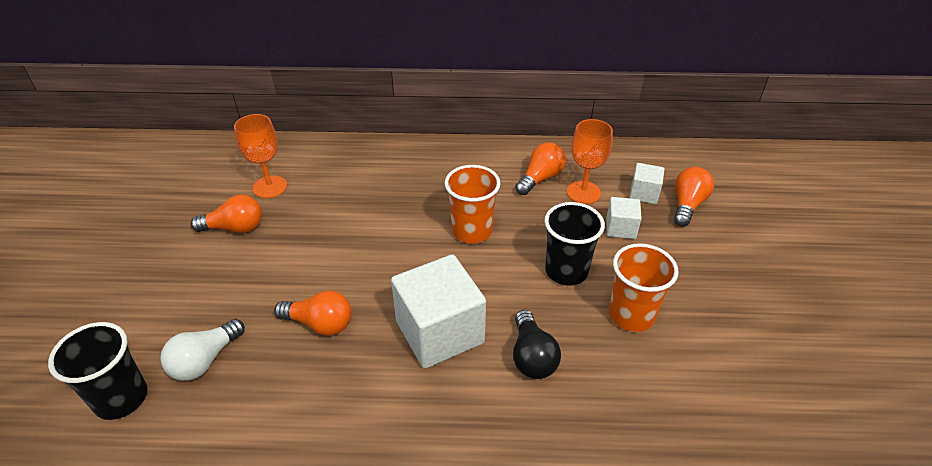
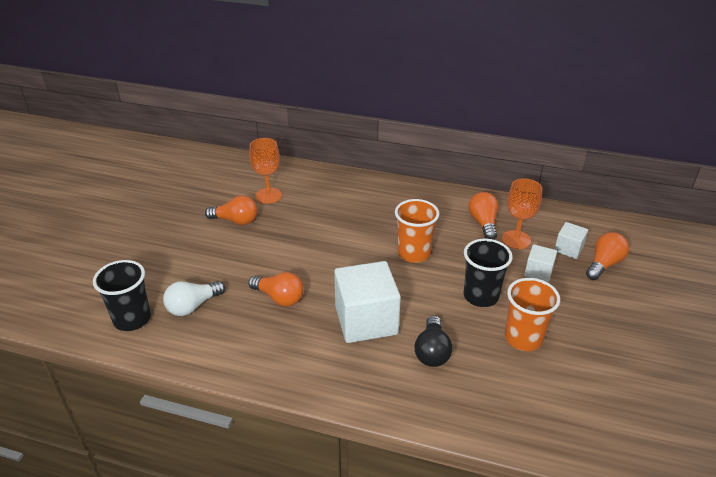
camera: 15 degrees right, 5 degrees down
orange light bulb [515,142,566,195] -> orange light bulb turned 60 degrees counterclockwise [469,192,498,240]

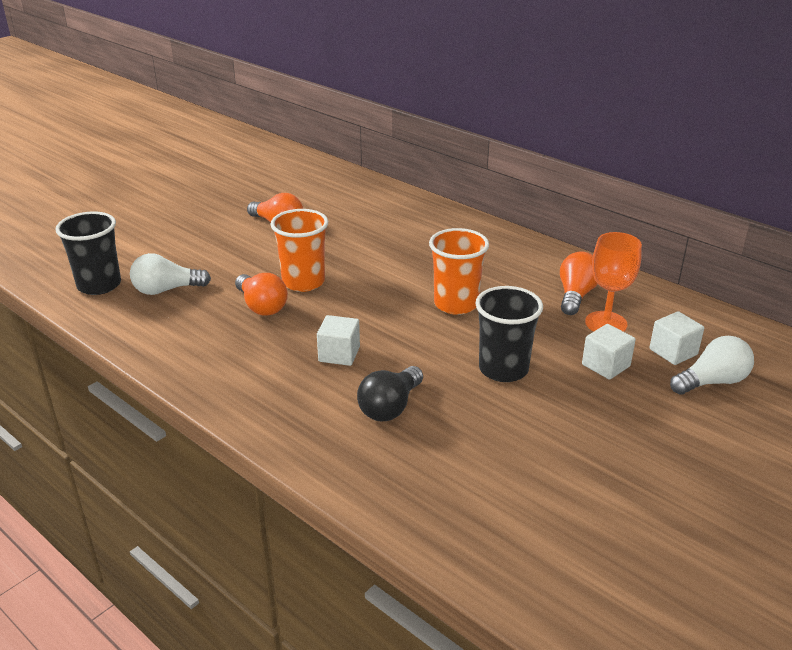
camera: 25 degrees right, 5 degrees down
orange goblet [249,138,282,204] -> none
white cube [334,261,401,343] -> white cube [317,315,360,366], size x0.49
orange cup [505,278,560,351] -> orange cup moved to [270,209,328,292]
orange light bulb [586,232,629,280] -> white light bulb [670,336,754,395]

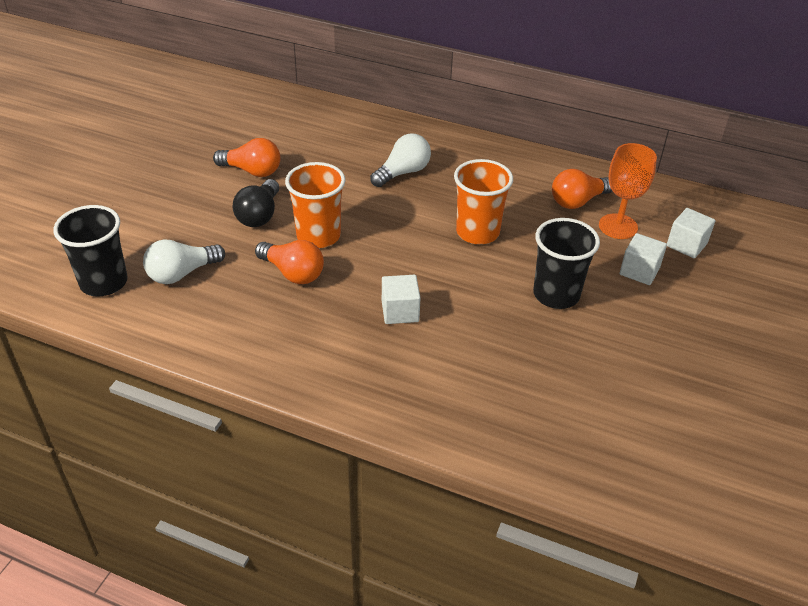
camera: 20 degrees left, 10 degrees up
black light bulb [357,366,423,421] -> black light bulb moved to [233,179,279,227]
orange light bulb [560,251,598,315] -> orange light bulb turned 120 degrees counterclockwise [552,169,613,209]
white light bulb [670,336,754,395] -> white light bulb moved to [370,134,431,187]

